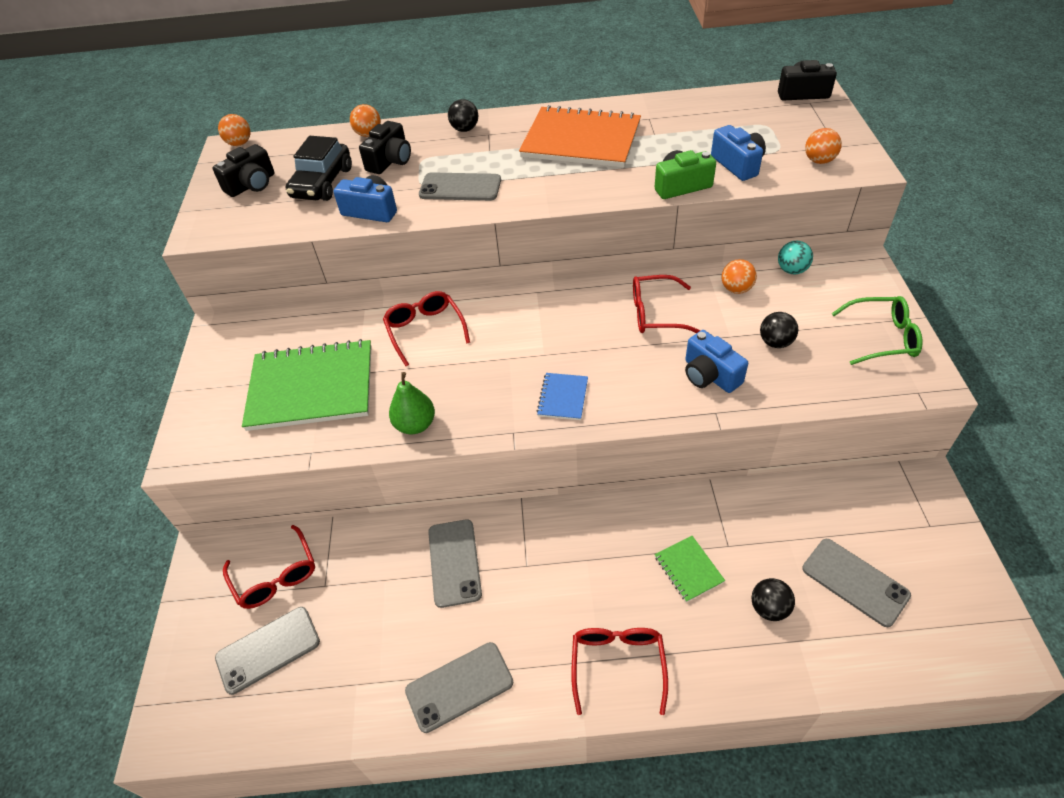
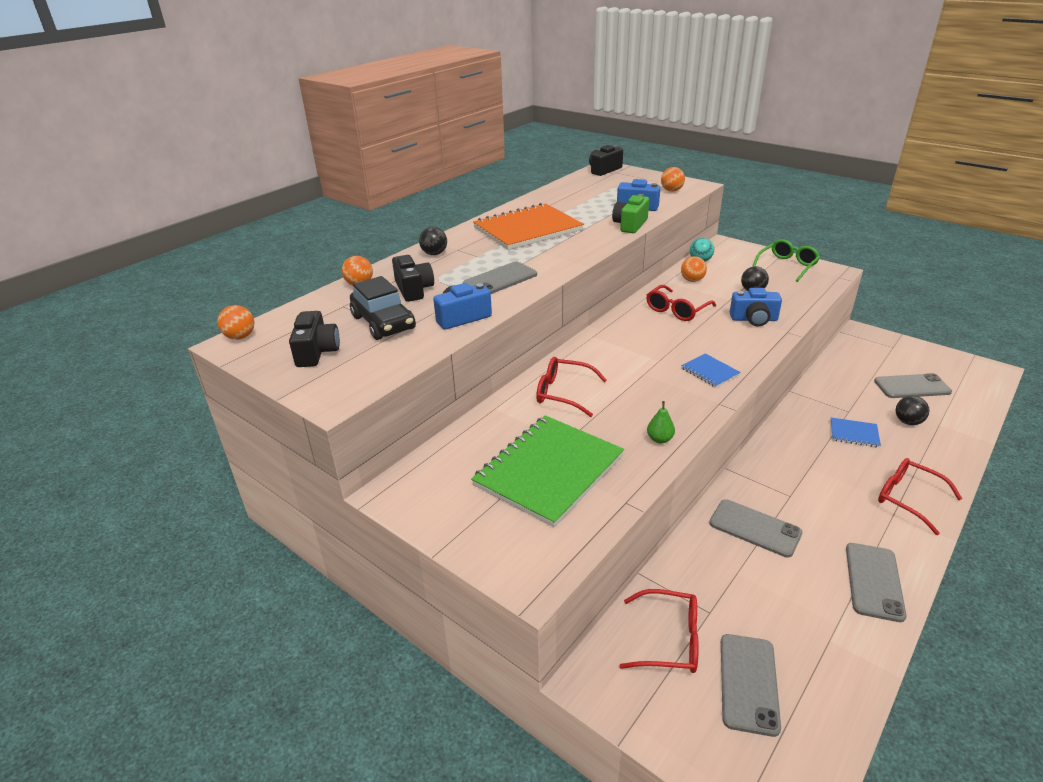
camera: 50 degrees left, 15 degrees down
green pear [389,372,435,434] -> green pear [647,401,675,443], size x0.65
green notebook [654,536,725,602] -> blue notebook [830,418,881,448]

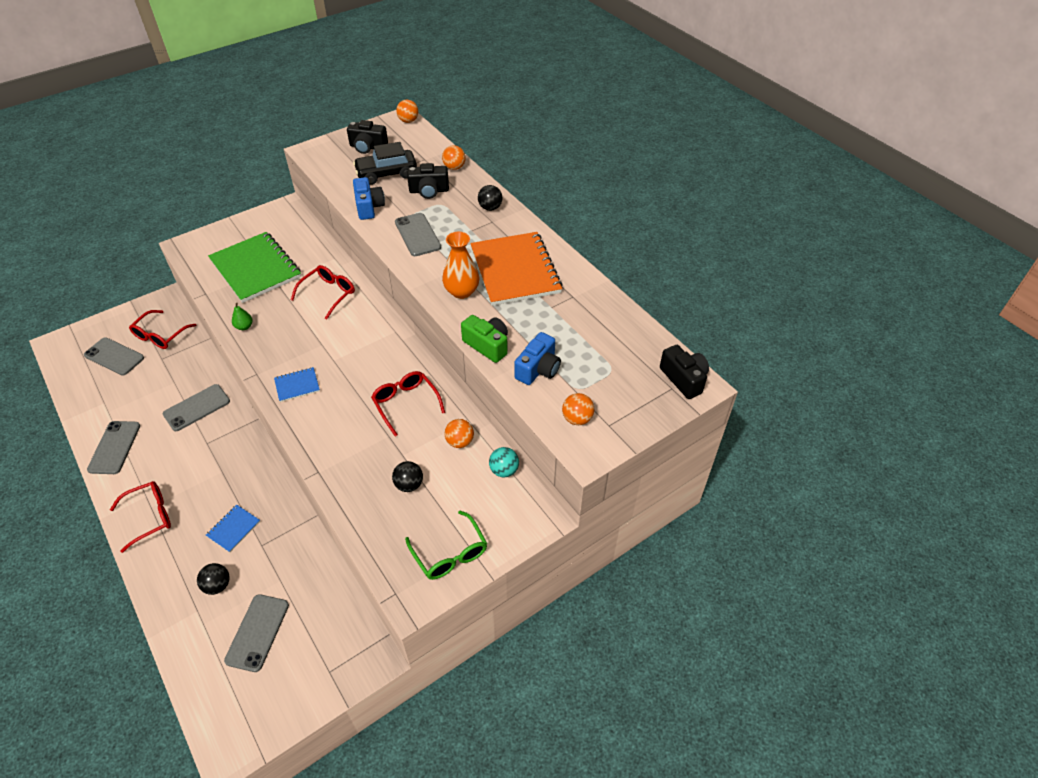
camera: 105 degrees right, 15 degrees up
blue camera [730,288,782,327] -> none
grey phone [846,543,907,622] -> grey phone turned 60 degrees clockwise [87,421,140,474]
none -> orange vase [442,232,479,299]

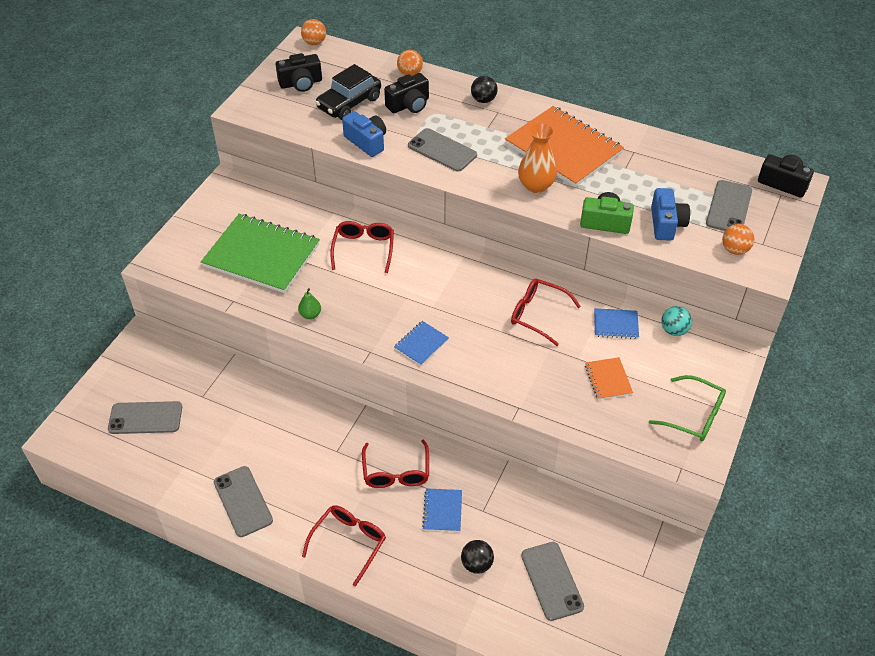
camera: 30 degrees left, 0 degrees up
red glasses [129,310,196,349] -> red glasses moved to [362,439,429,488]
grey phone [163,384,230,431] -> grey phone moved to [706,180,752,231]
black ball [392,461,423,492] -> orange notebook [585,357,633,400]
orange ball [445,419,474,448] -> blue notebook [594,308,639,339]

